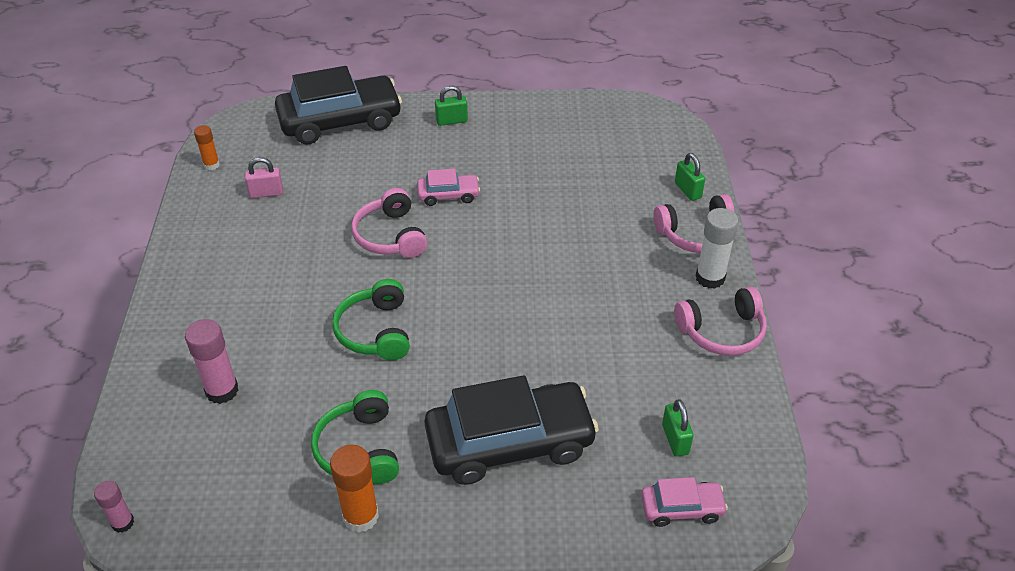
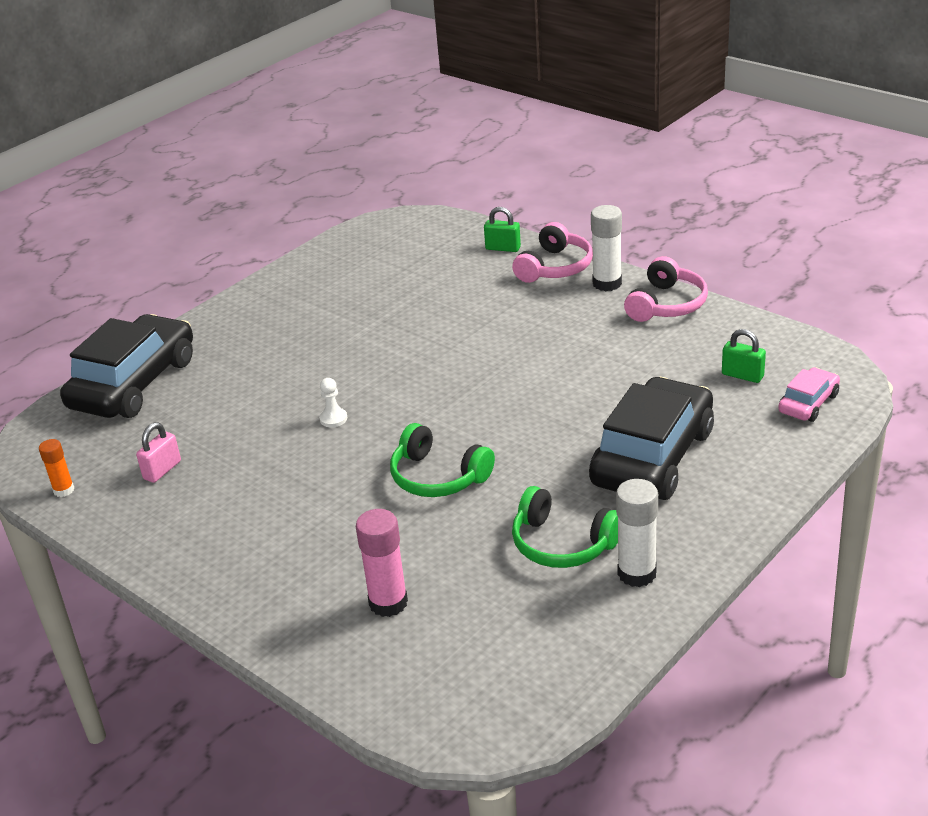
camera: 45 degrees left, 10 degrees down
pink glue stick [94,481,134,533] -> none
orange glue stick [330,445,379,533] -> white glue stick [616,479,658,587]
pink headphones [351,188,427,258] -> white pawn [319,378,347,427]
pink car [417,169,480,206] -> none
green padlock [435,86,468,126] -> none

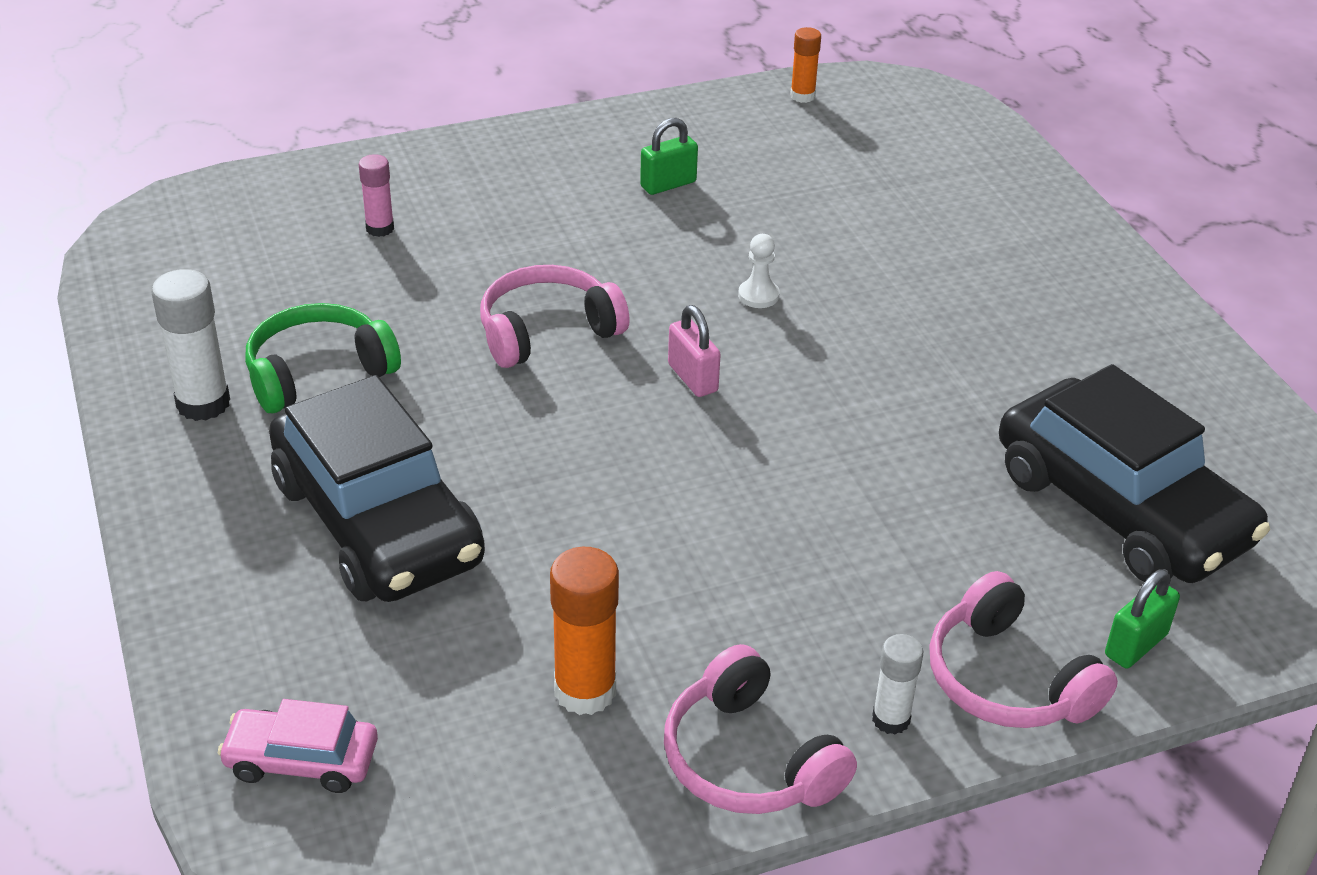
camera: 115 degrees right, 5 degrees up
black car [60,314,193,418] -> black car moved to [999,364,1270,583]
pink padlock [136,422,181,483] -> pink padlock moved to [668,305,721,397]
pink glue stick [356,509,408,617] -> pink glue stick [358,154,394,237], size x0.60
green headphones [390,423,495,497] -> pink headphones [480,265,630,368]
white glue stick [591,205,622,291] -> white glue stick [872,634,923,734], size x0.60
green padlock [722,329,766,383] -> green padlock moved to [640,118,698,195]
pink car [778,367,840,422] -> pink car turned 120 degrees clockwise [218,699,378,793]
none -> orange glue stick [550,547,619,715]

